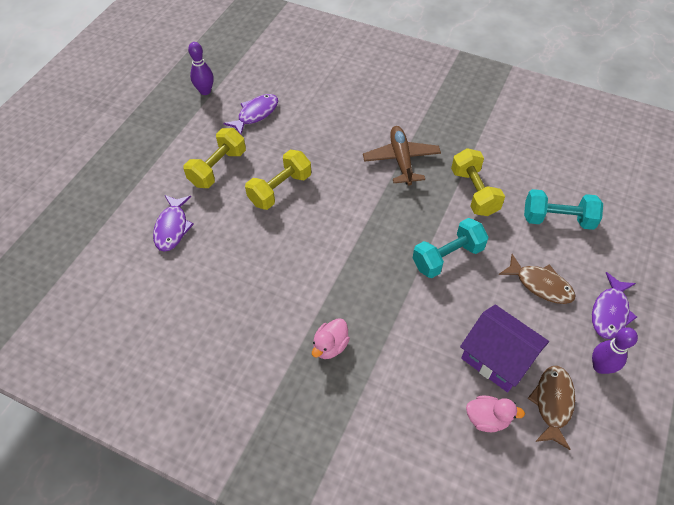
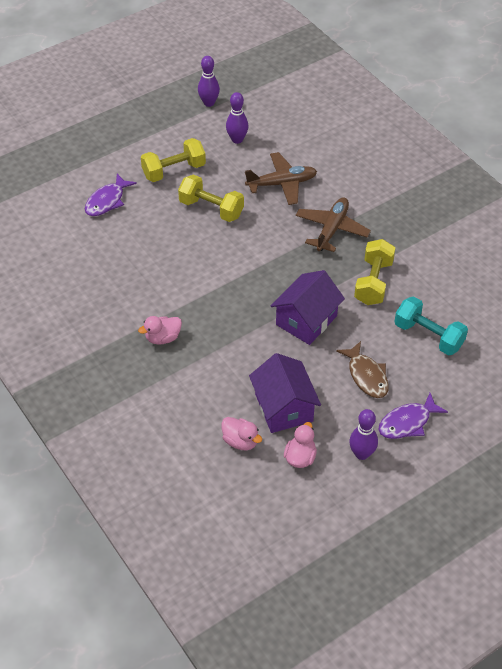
camera: 30 degrees right, 5 degrees down
purple fish [224,94,278,134] -> purple bowling pin [226,92,249,144]
yellow dumbbell [245,150,311,210] -> yellow dumbbell turned 45 degrees clockwise [178,174,244,222]
turquoise dumbbell [413,218,489,278] -> purple house [271,270,345,345]
brown fish [528,366,575,450] -> pink duck [284,422,317,468]
none -> brown plane [245,152,317,205]

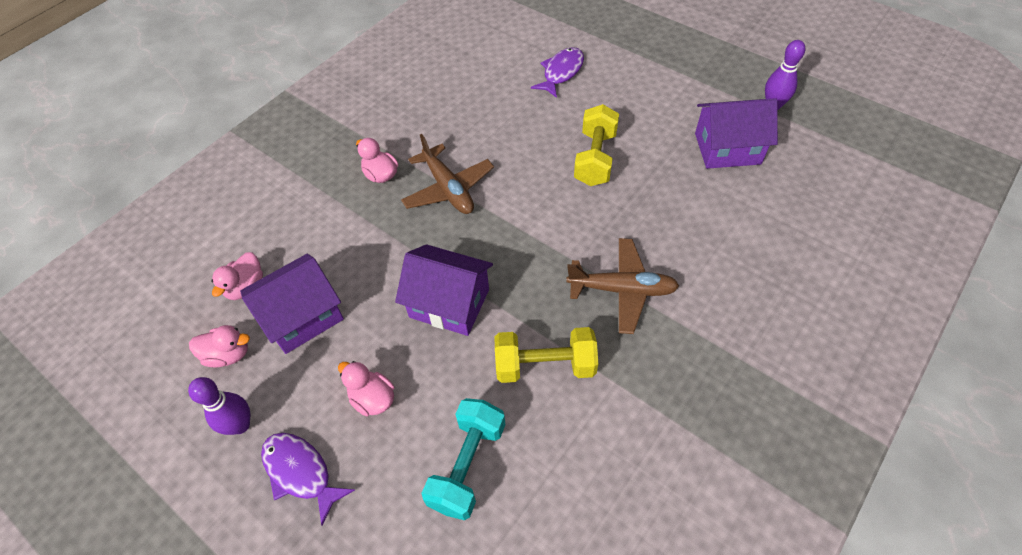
camera: 75 degrees right, 5 degrees up
purple fish [85,174,137,216] -> purple fish turned 105 degrees clockwise [531,47,584,98]
yellow dumbbell [141,138,206,182] -> none
purple bowling pin [226,92,249,144] -> purple house [695,98,778,169]
brown plane [245,152,317,205] -> brown plane moved to [401,134,494,214]
brown fish [336,341,389,398] -> pink duck [338,361,395,416]

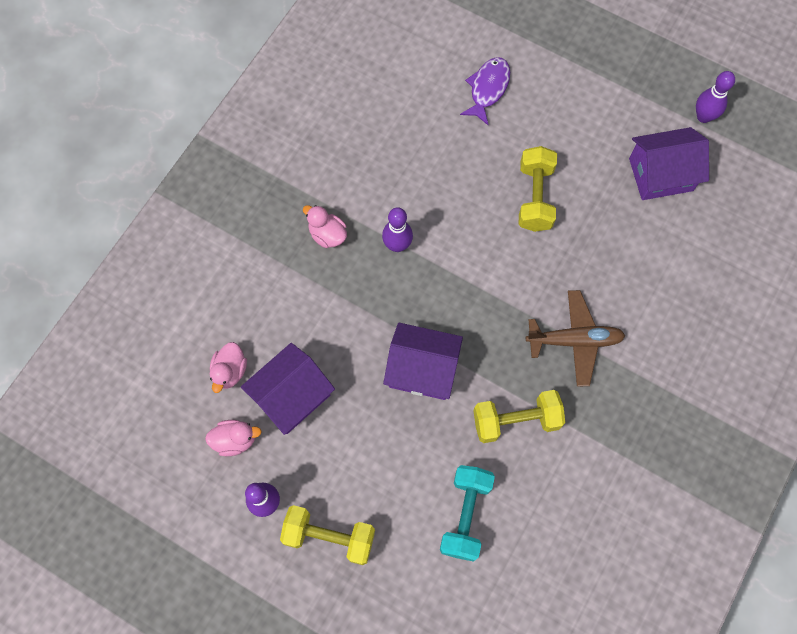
camera: 10 degrees left, 15 degrees up
purple fish [261,433,355,525] -> yellow dumbbell [280,505,375,565]
pink duck [338,361,395,416] -> none
brown plane [401,134,494,214] -> purple bowling pin [382,207,413,252]

